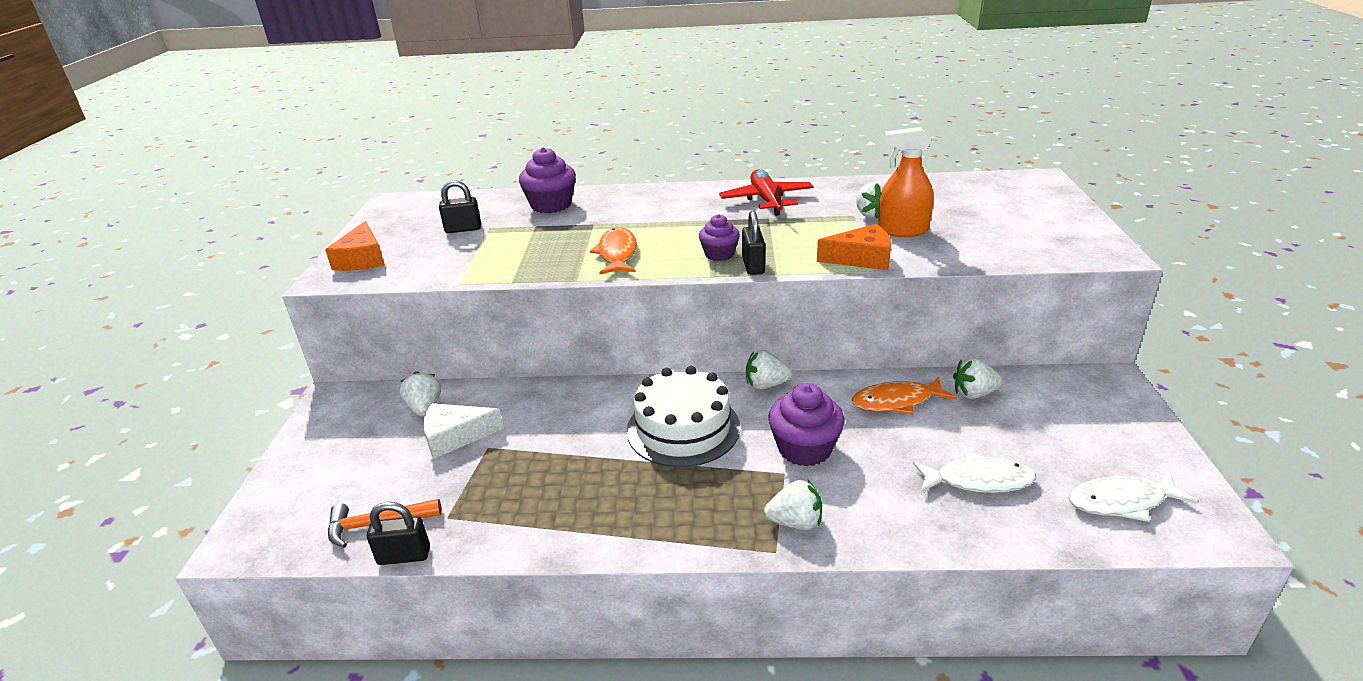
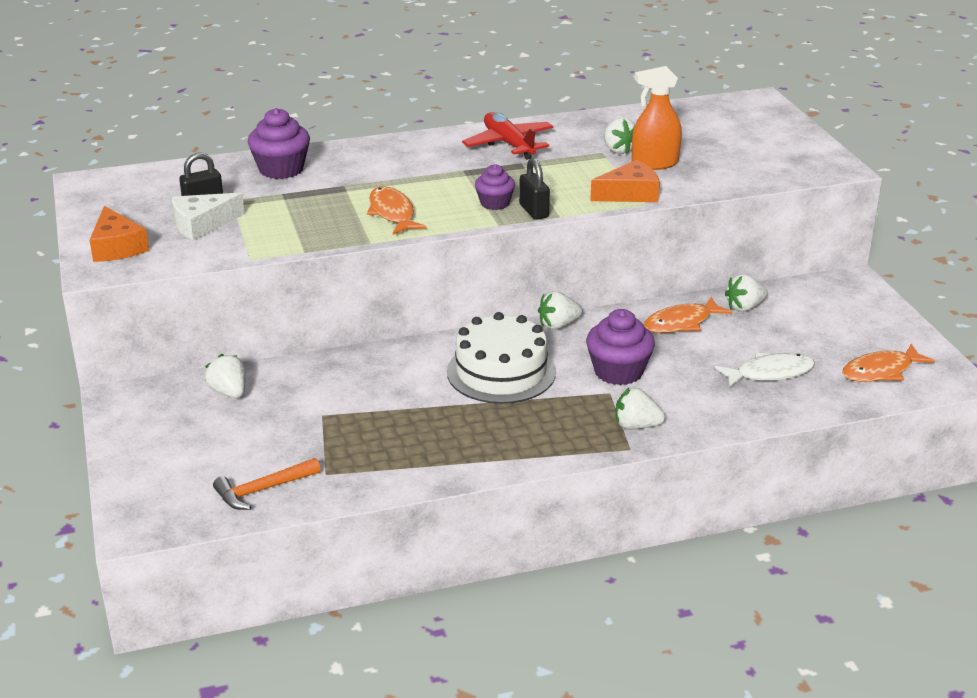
camera: 20 degrees left, 0 degrees up
black padlock [367,502,430,565] -> none
white cheese [423,403,504,459] -> white cheese moved to [172,192,245,241]
white strawberry [764,480,822,530] -> white strawberry turned 150 degrees counterclockwise [615,388,665,430]
white fish [1068,472,1198,522] -> orange fish [842,343,935,382]

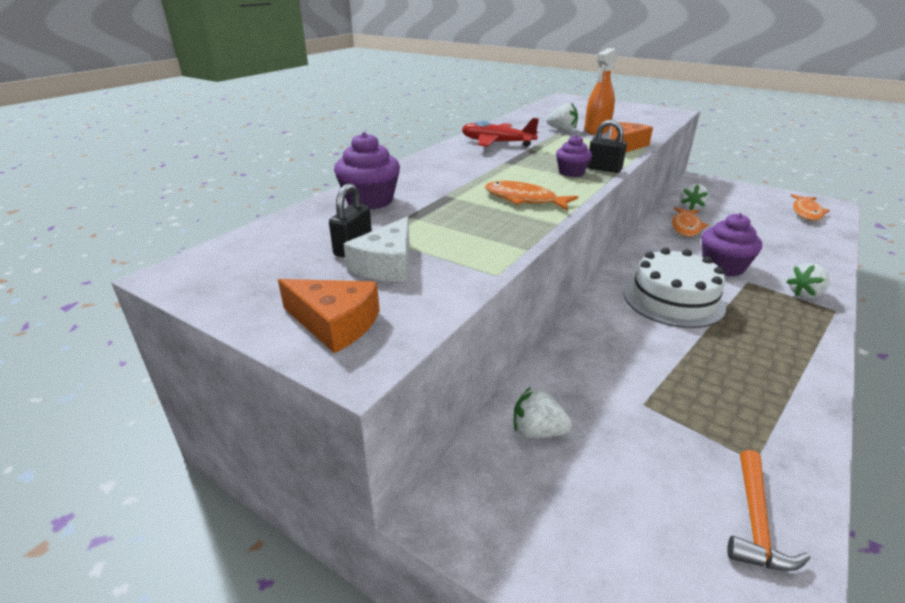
camera: 40 degrees left, 0 degrees up
white strawberry [538,291,582,330] -> none
white fish [715,353,815,388] -> none

